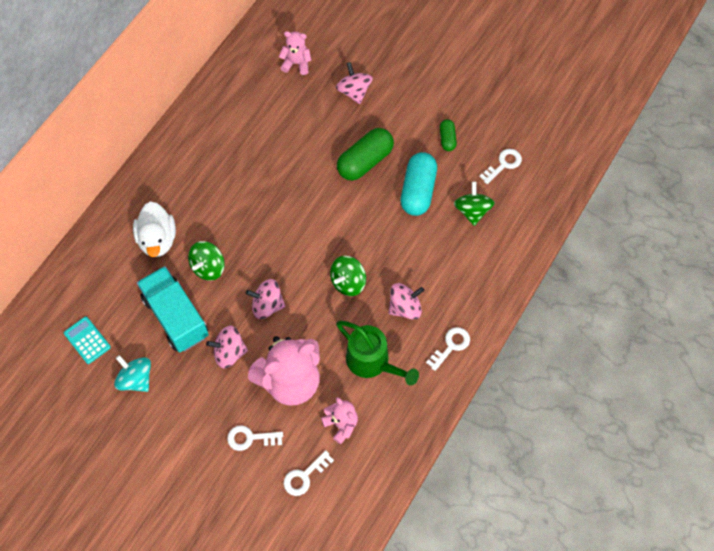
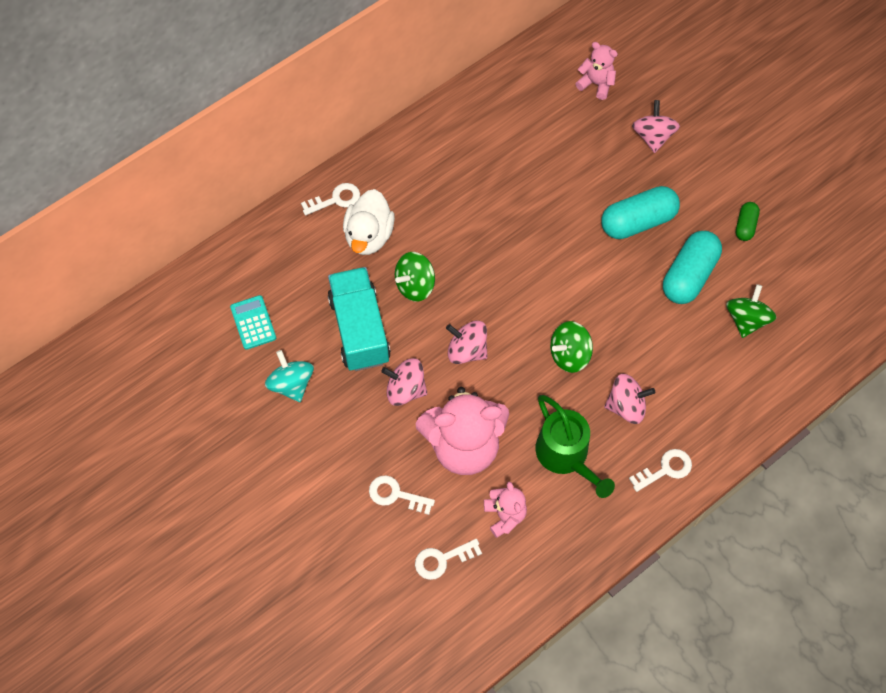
camera: 20 degrees right, 0 degrees up
green capsule [337,128,394,181] -> turquoise capsule [601,186,680,239]
white key [479,149,522,184] -> white key moved to [301,183,360,215]

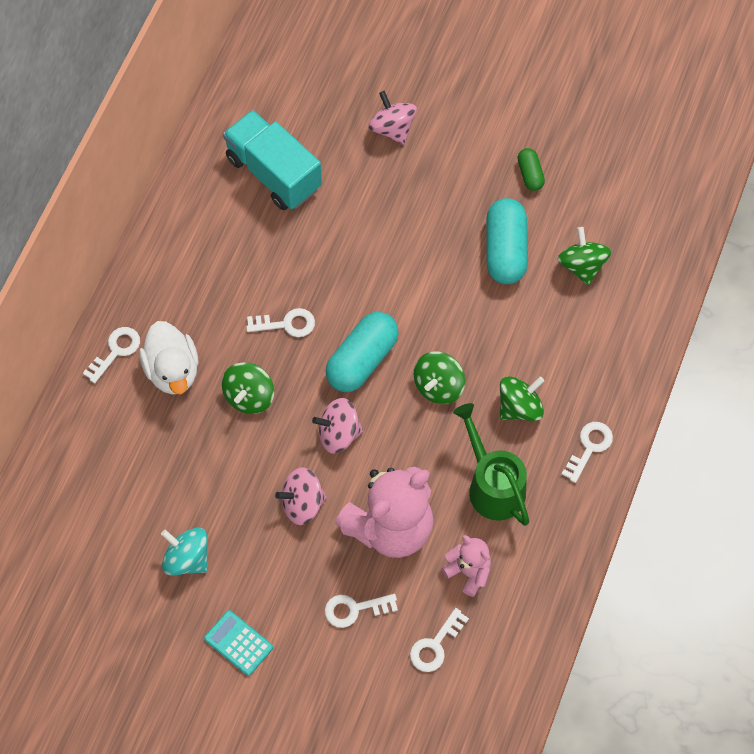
camera: 30 degrees left, 0 degrees up
turquoise calculator [230,295,276,350] -> turquoise calculator moved to [204,610,273,676]
turquoise truck [328,267,391,371] -> turquoise truck moved to [223,110,322,210]
green watering can [535,395,615,498] -> green watering can turned 150 degrees counterclockwise [453,403,529,526]
pink teddy bear [575,42,618,100] -> none
turquoise capsule [601,186,680,239] -> turquoise capsule moved to [325,312,399,392]
pink spinning top [604,374,655,424] -> green spinning top [500,376,544,421]
none -> white key [246,308,315,337]

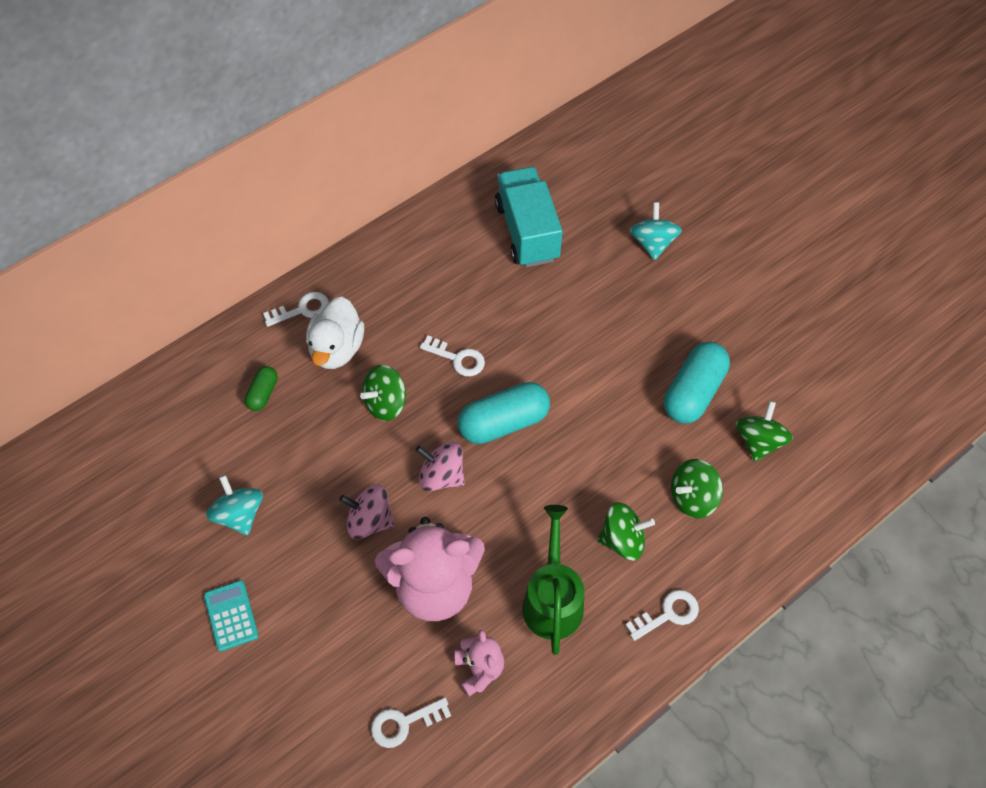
camera: 30 degrees right, 5 degrees down
white key [325,594,398,628] -> none
pink spinning top [368,91,417,145] -> turquoise spinning top [630,202,682,260]
green spinning top [414,352,465,404] -> green spinning top moved to [671,459,723,518]
green capsule [517,148,545,191] -> green capsule moved to [245,366,278,411]

